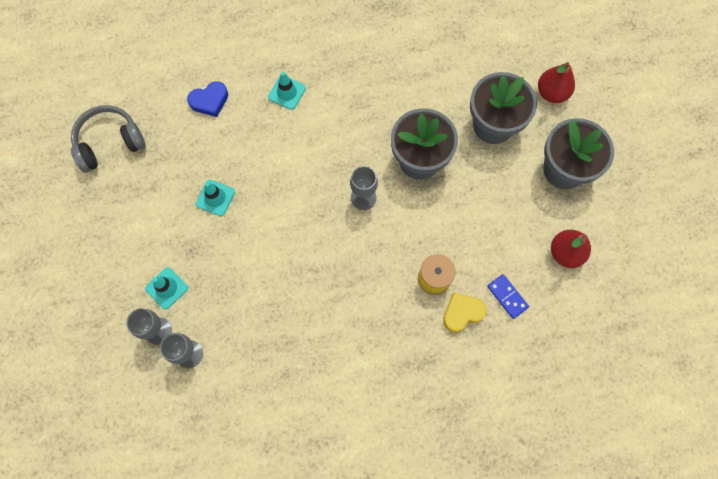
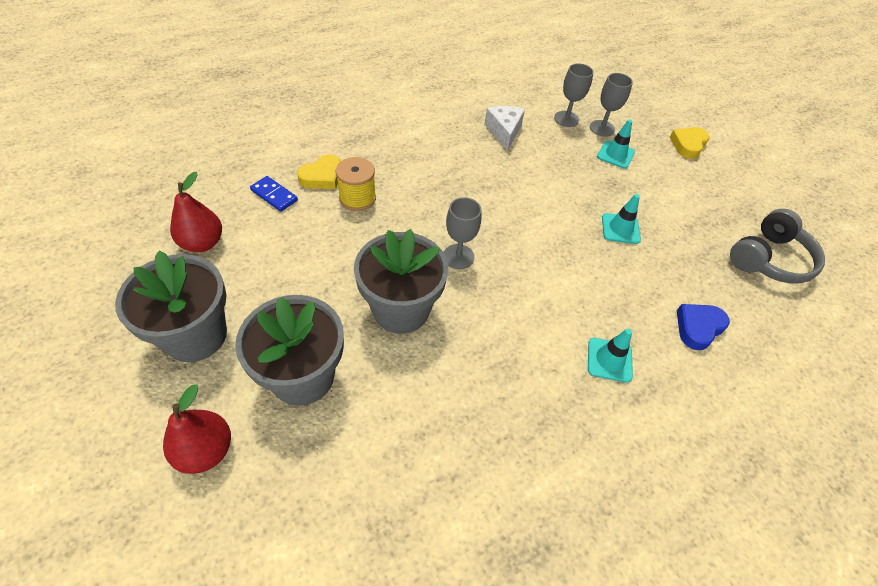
camera: 160 degrees right, 20 degrees down
none -> white cheese [484,106,525,151]
none -> yellow heart [670,127,710,159]

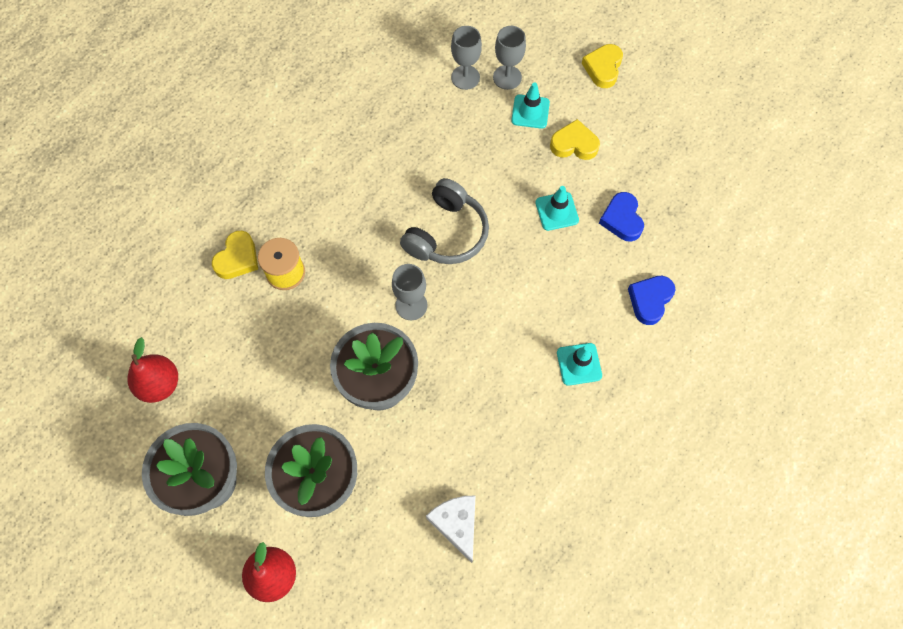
camera: 15 degrees left, 15 degrees up
blue domino [250,176,298,212] -> none
white cheese [484,106,525,151] -> white cheese moved to [426,496,475,563]
grey headphones [730,209,825,283] -> grey headphones moved to [400,178,489,264]
none -> yellow heart [550,119,600,160]
none -> blue heart [599,192,644,241]

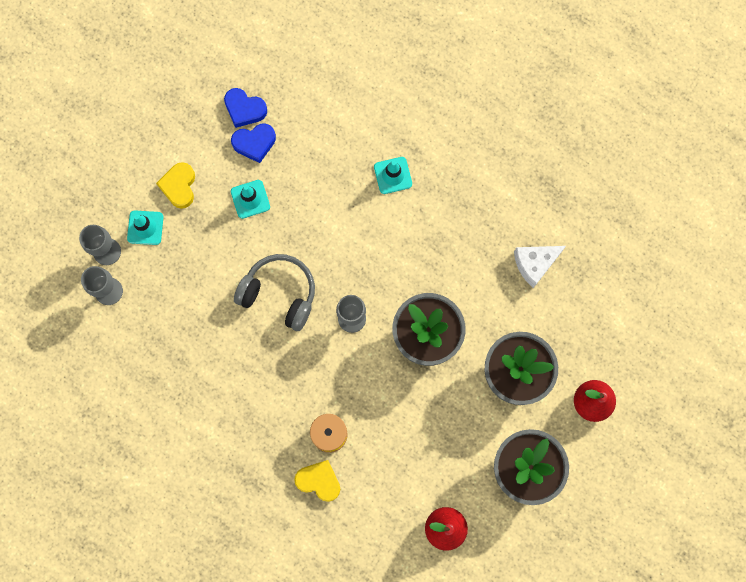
camera: 95 degrees left, 10 degrees up
yellow heart [582,44,623,88] -> none
blue heart [628,276,676,325] -> blue heart moved to [224,88,267,128]

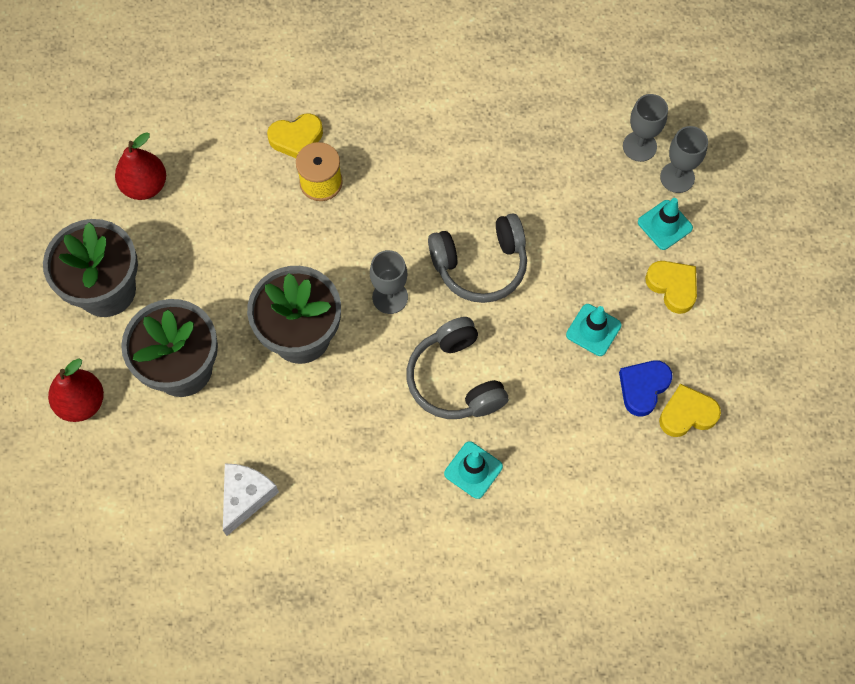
camera: 140 degrees right, 10 degrees down
blue heart [224,88,267,128] -> yellow heart [659,384,721,437]
none -> grey headphones [407,317,509,419]

